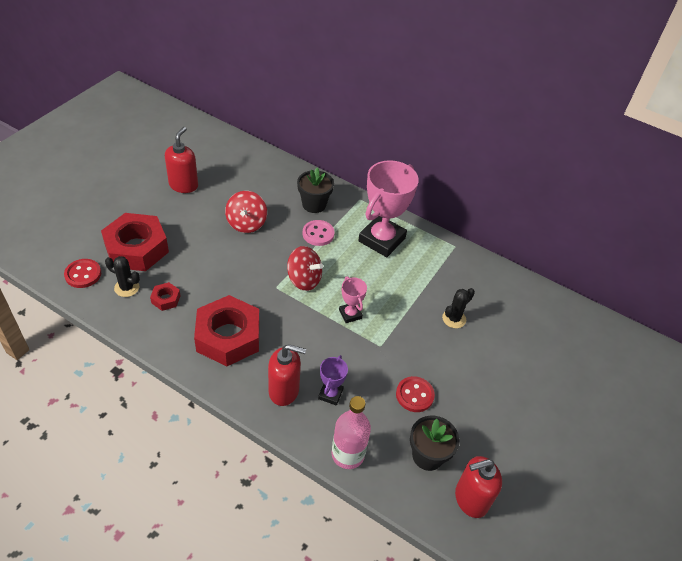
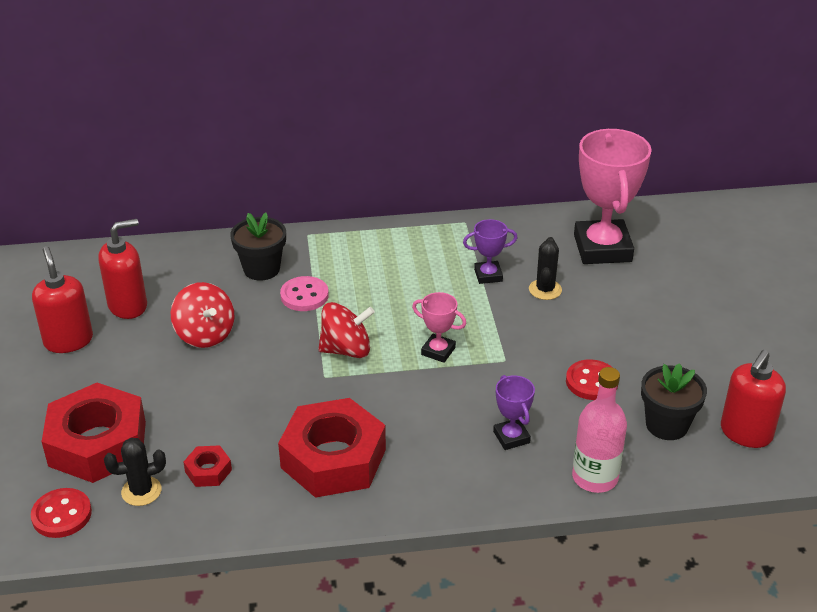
camera: 35 degrees left, 10 degrees down
red soap dispenser [268,344,306,406] -> red soap dispenser moved to [98,219,147,319]
pink trophy [358,160,419,257] -> pink trophy moved to [574,129,652,264]
none -> purple trophy [463,219,517,284]

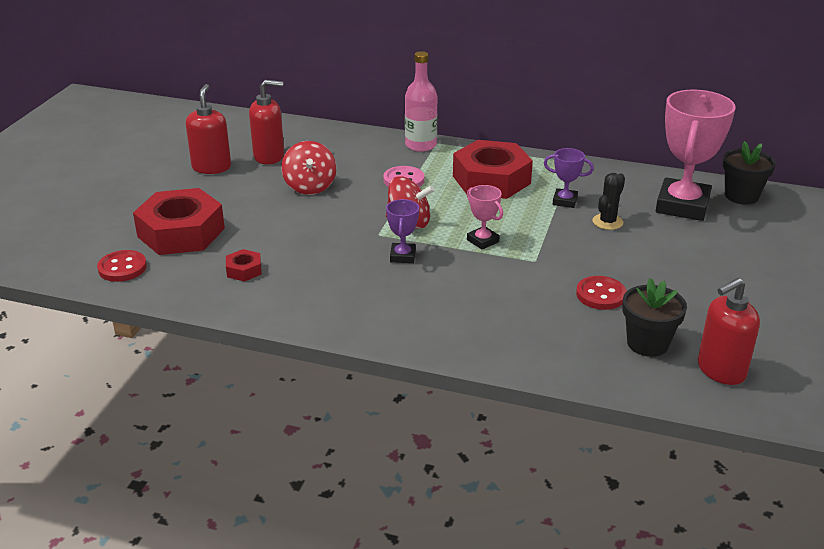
camera: 25 degrees right, 5 degrees down
black cactus [104,438,166,506] -> none
black flower pot [230,213,286,281] -> black flower pot moved to [723,141,776,205]
red nut [278,398,386,498] -> red nut moved to [453,140,533,199]
purple trophy [493,375,535,450] -> purple trophy moved to [386,199,419,263]
pink bottle [572,367,627,493] -> pink bottle moved to [405,51,437,152]

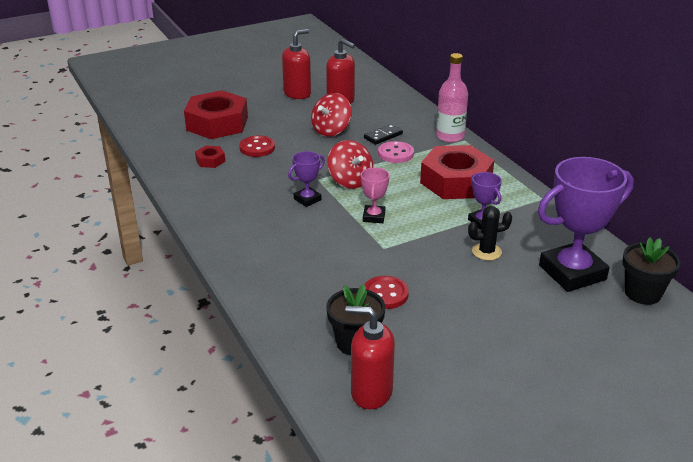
camera: 45 degrees right, 0 degrees up
red button [97,250,147,282] -> red button moved to [239,136,275,157]
pink trophy [656,90,736,221] -> purple trophy [538,157,634,292]
none -> black domino [364,124,403,145]

